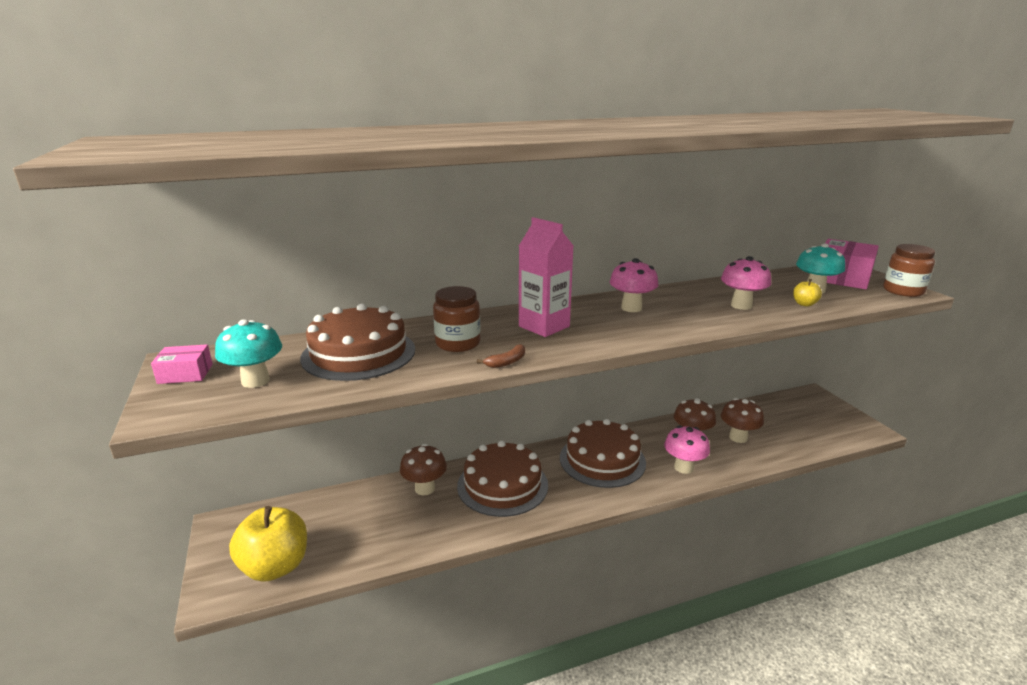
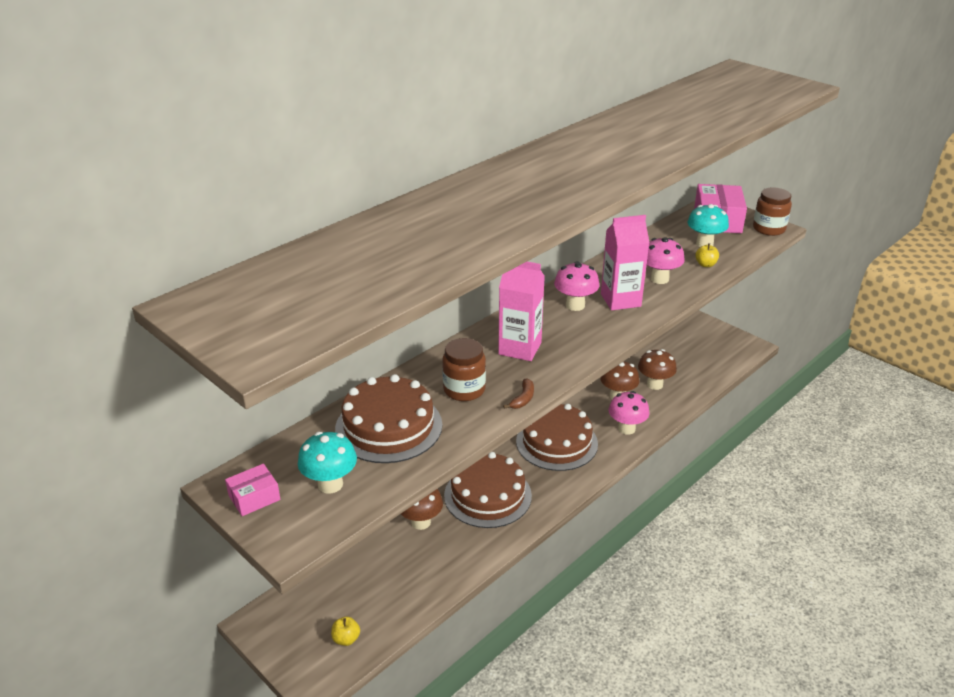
camera: 25 degrees left, 10 degrees up
yellow apple [229,506,307,582] -> yellow apple [331,617,360,646], size x0.42
none -> pink carton [601,215,650,310]

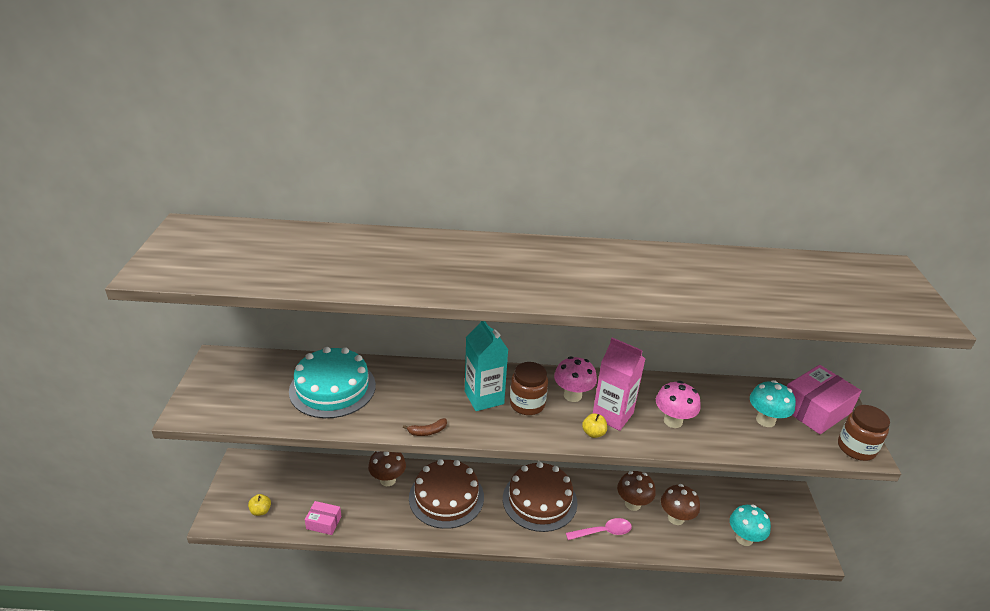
camera: 45 degrees right, 0 degrees up
pink box [225,464,281,516] -> pink box moved to [305,501,341,535]
turquoise mushroom [298,432,357,493] -> turquoise mushroom moved to [730,504,771,546]
brown cake [335,374,442,463] -> turquoise cake [289,347,376,418]
brown jar [442,338,486,401] -> brown jar moved to [510,362,548,415]
pink carton [498,262,545,361] -> turquoise carton [465,321,508,411]
pink mushroom [609,391,649,435] -> pink spoon [566,518,632,540]
yellow apple [695,243,719,267] -> yellow apple moved to [582,413,607,438]

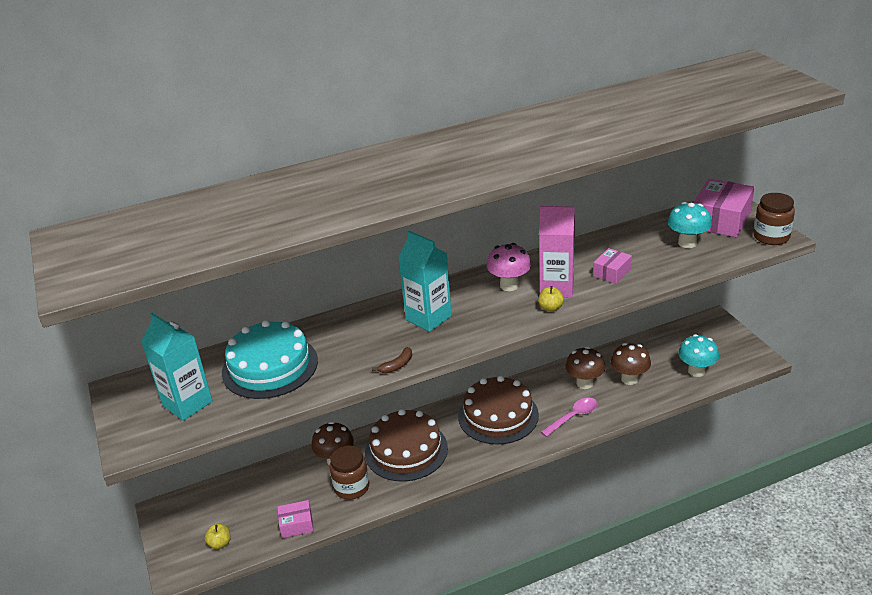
camera: 20 degrees left, 0 degrees up
brown jar [510,362,548,415] -> brown jar moved to [329,446,369,500]
pink mushroom [656,381,701,428] -> pink box [593,248,632,284]
none -> turquoise carton [141,313,213,421]

